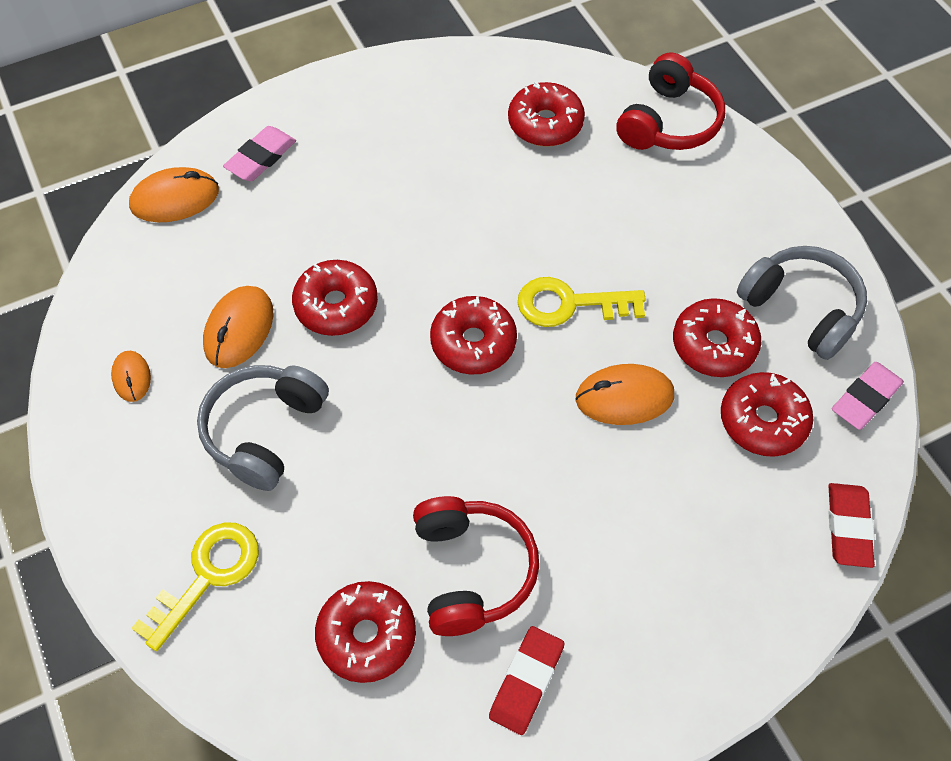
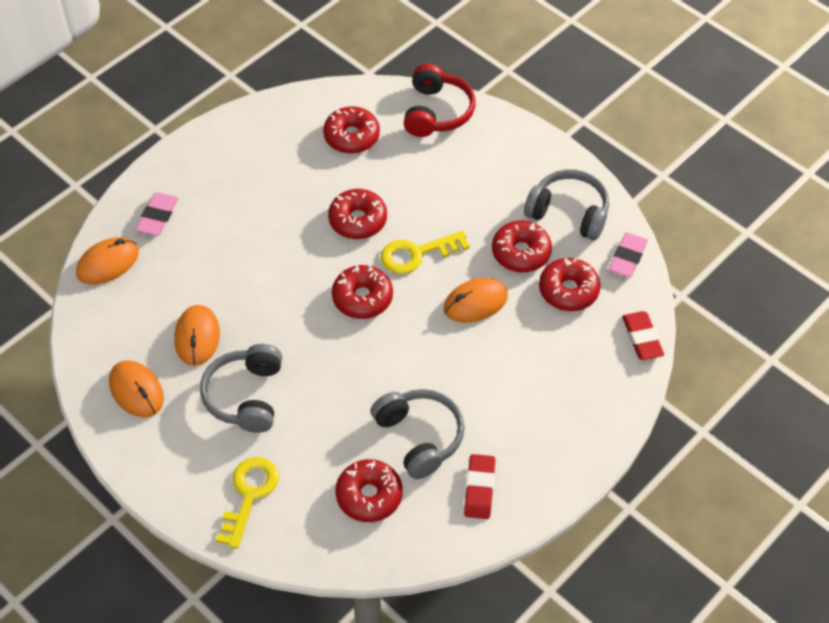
camera: 20 degrees left, 5 degrees down
orange mouse [111,351,151,402] -> orange mouse [109,360,164,417], size x1.69
red donut [292,260,378,336] -> red donut moved to [328,189,387,239]
red headphones [413,496,539,636] -> grey headphones [371,389,465,479]

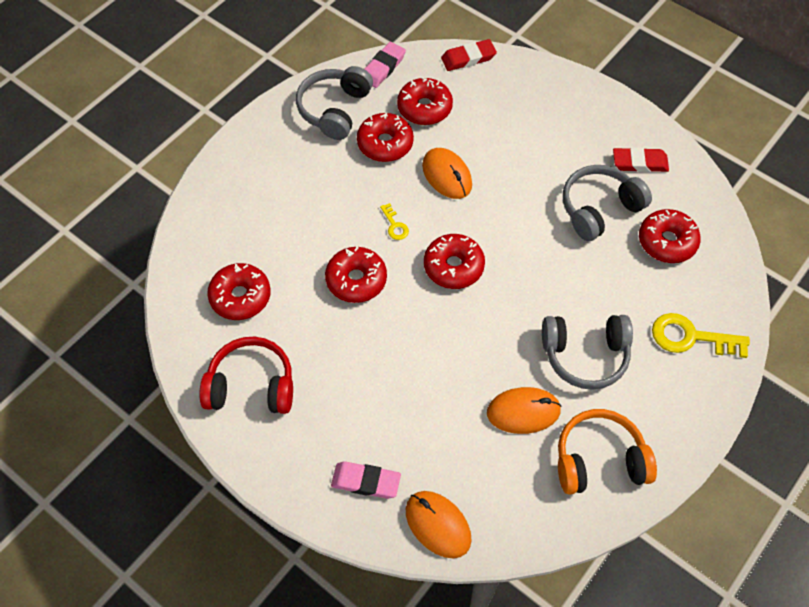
camera: 95 degrees left, 5 degrees up
orange mouse [109,360,164,417] -> orange headphones [558,409,657,495]
yellow key [381,231,470,274] -> yellow key [380,203,409,240], size x0.50
red headphones [404,64,476,137] -> red headphones moved to [199,337,293,414]
pink eraser [609,232,648,277] -> pink eraser turned 75 degrees counterclockwise [365,42,406,88]

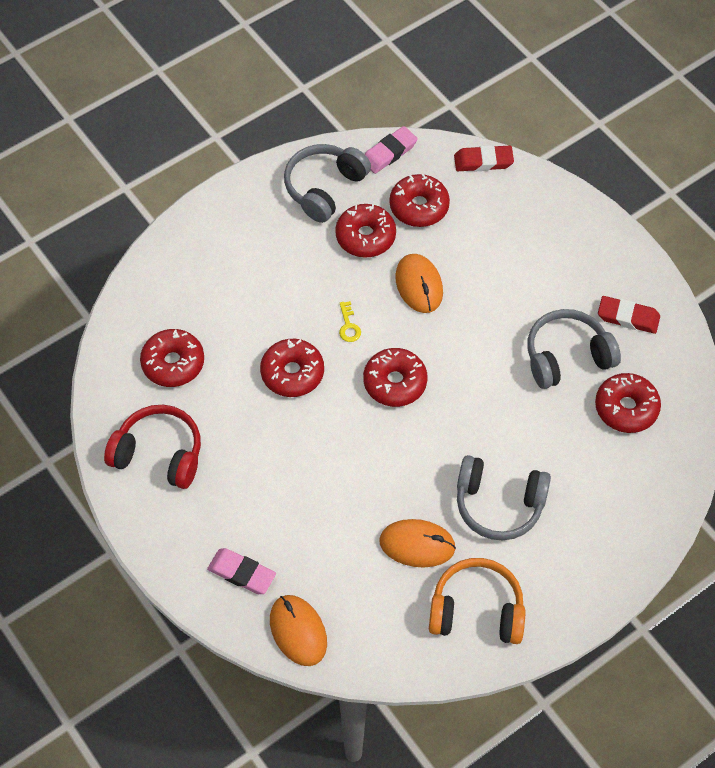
camera: 15 degrees right, 0 degrees up
yellow key [652,313,750,358] -> none

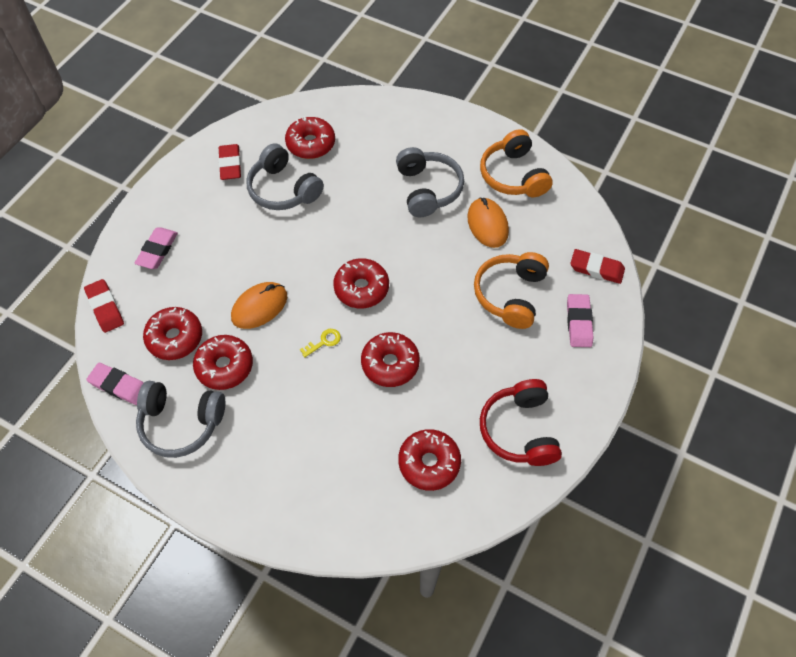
camera: 115 degrees left, 0 degrees up
orange mouse [270,595,327,666] -> red eraser [570,249,625,284]
none -> pink eraser [134,227,178,269]
none -> orange headphones [474,252,549,329]

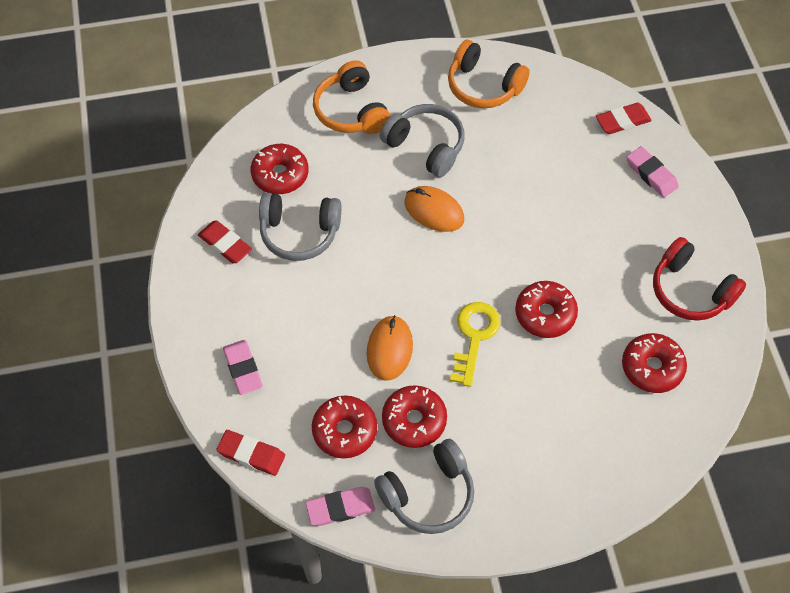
camera: 40 degrees left, 0 degrees up
yellow key [300,329,341,357] -> yellow key [450,302,501,387], size x2.00
red donut [333,258,389,308] -> none
orange mouse [467,198,509,248] -> orange mouse moved to [405,186,464,232]
orange headphones [474,252,549,329] -> orange headphones moved to [313,61,390,134]

